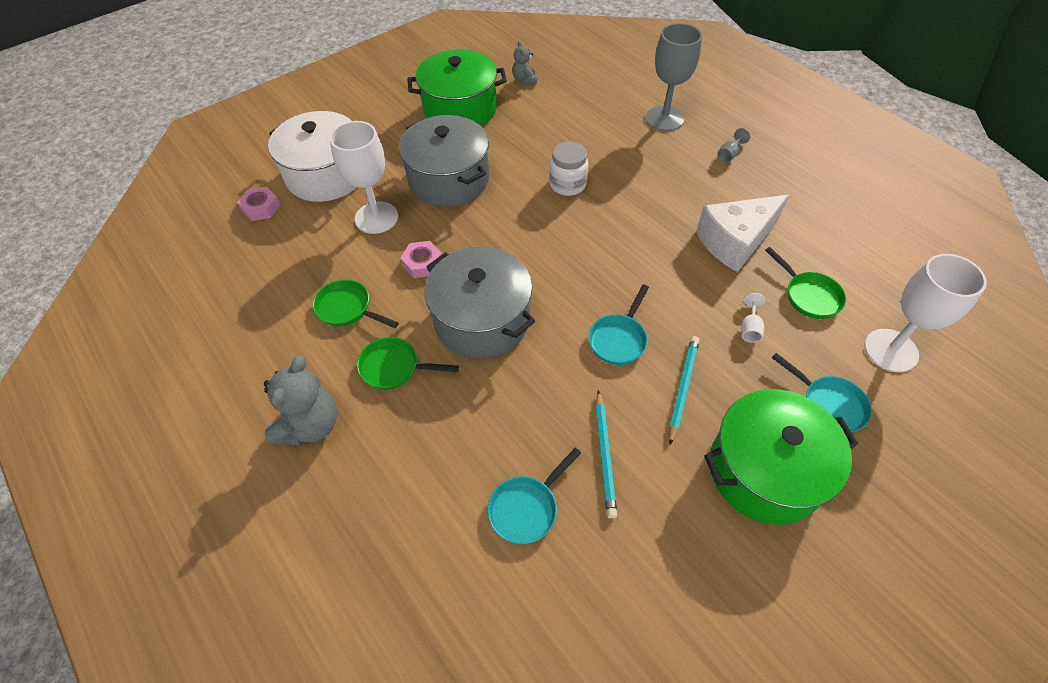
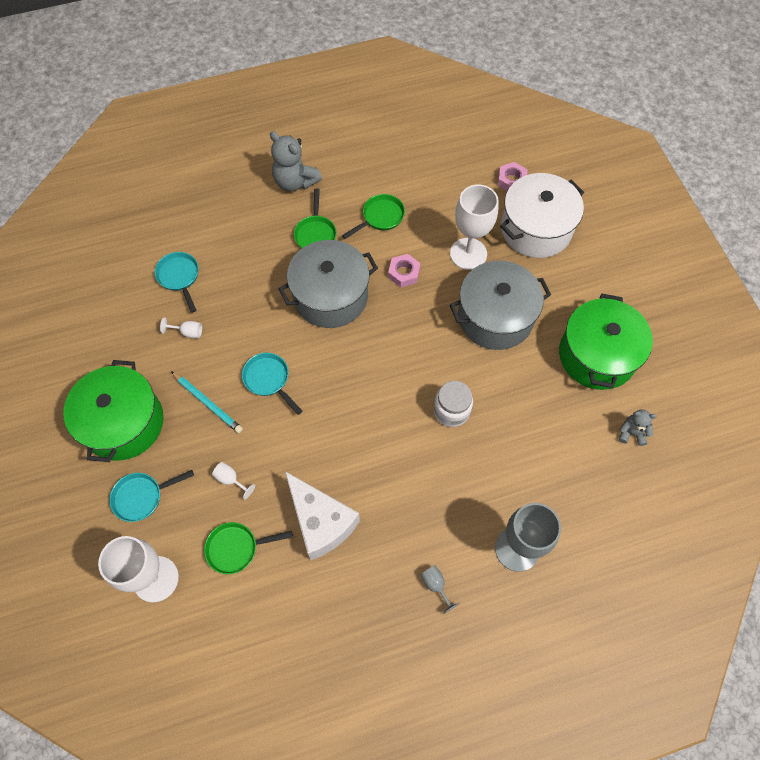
camera: 110 degrees right, 10 degrees up
green pan [357,337,459,390] -> green pan turned 150 degrees clockwise [294,188,337,248]
turquoise pencil [595,390,617,519] -> white goblet [160,317,202,338]
white cheese [696,195,789,272] -> white cheese turned 150 degrees clockwise [285,471,360,560]

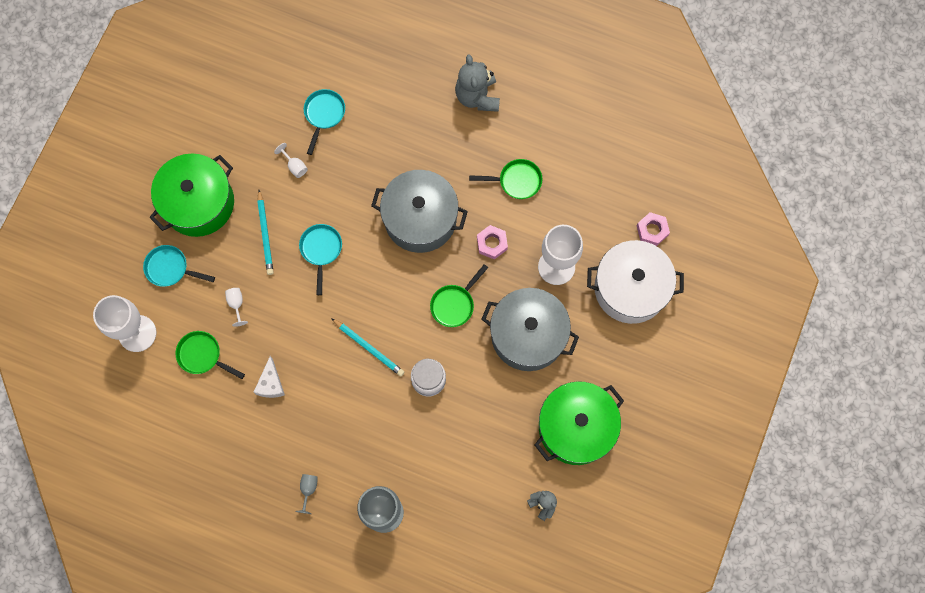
camera: 40 degrees right, 10 degrees up
white cheese [285,471,360,560] -> white cheese [254,356,285,398], size x0.54
green pan [294,188,337,248] -> green pan moved to [430,264,488,327]
none -> turquoise pencil [331,318,404,376]

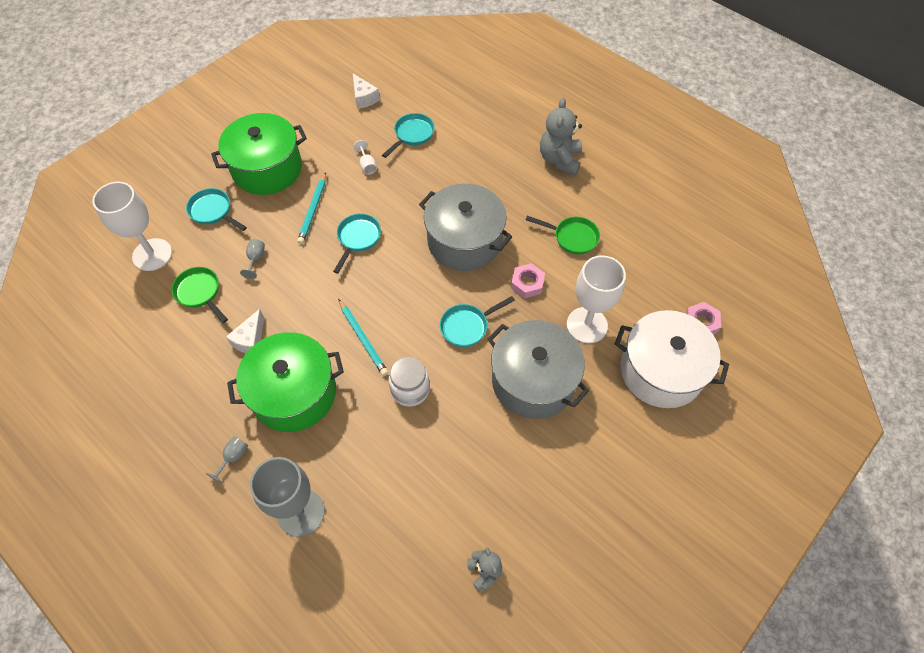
camera: 20 degrees right, 15 degrees down
white goblet [225,288,248,327] -> grey goblet [240,239,265,279]
green pan [430,264,488,327] -> turquoise pan [440,296,515,347]
green pot [535,381,624,465] -> green pot moved to [227,332,344,432]
none -> white cheese [353,74,380,109]

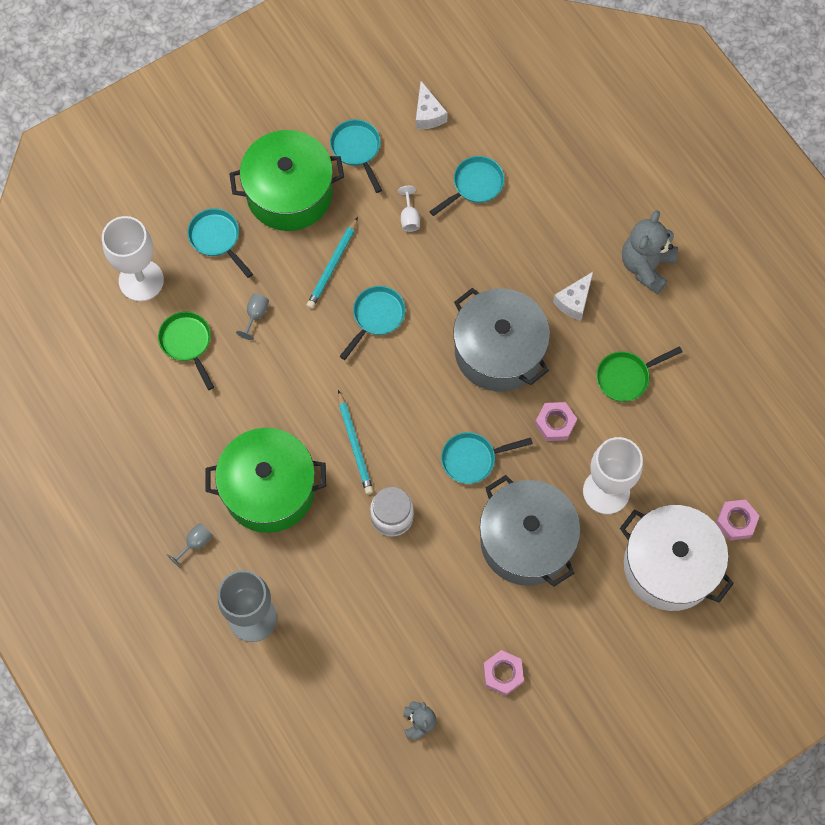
camera: 15 degrees right, 10 degrees up
white cheese [226,309,264,353] -> white cheese moved to [553,272,593,321]
green pan [526,216,600,254] -> green pan turned 120 degrees clockwise [596,346,682,402]
none -> turquoise pan [330,119,382,193]
none -> pink nut [483,650,524,696]

